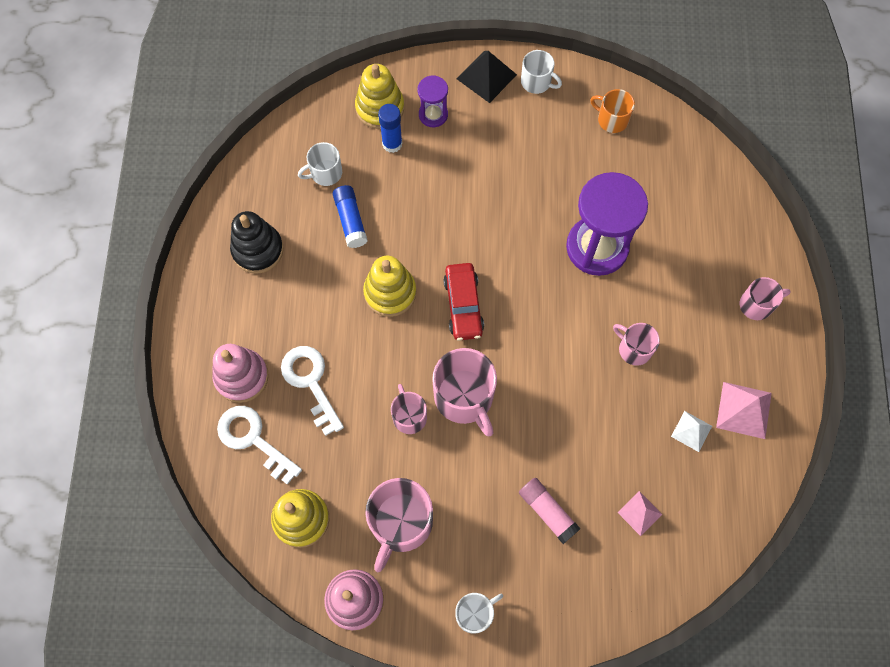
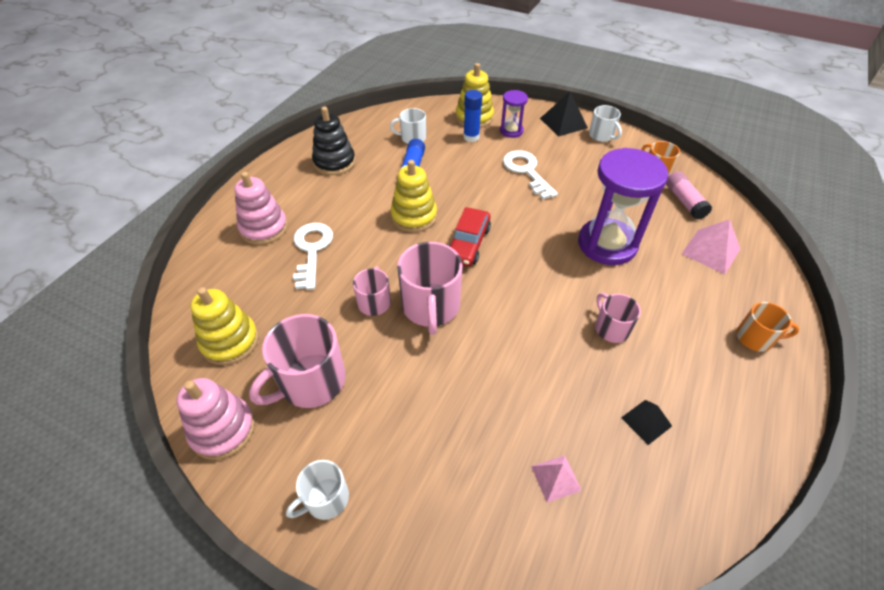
camera: 25 degrees right, 20 degrees down
white key [217,406,302,485] -> white key moved to [503,150,558,199]
white mug [455,593,503,634] -> white mug turned 150 degrees clockwise [286,460,349,520]
pink glue stick [519,478,581,544] -> pink glue stick moved to [666,171,712,220]
white pyramid [671,411,712,452] -> black pyramid [621,400,672,445]
pink pyramid [716,382,772,439] -> pink pyramid moved to [682,219,740,275]
pink mug [740,277,791,320] -> orange mug [736,302,800,352]

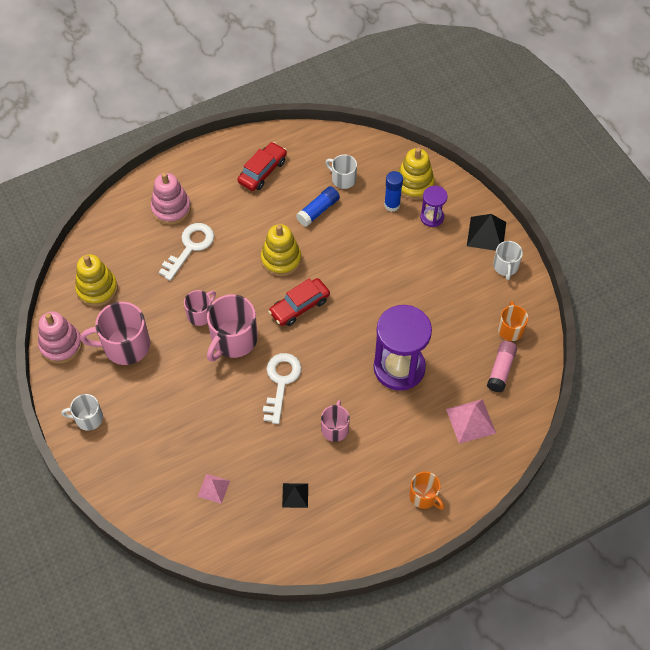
camera: 35 degrees right, 10 degrees up
black stacking toy [312,107,356,175] -> red car [238,142,287,191]
white key [503,150,558,199] -> white key moved to [263,353,302,424]

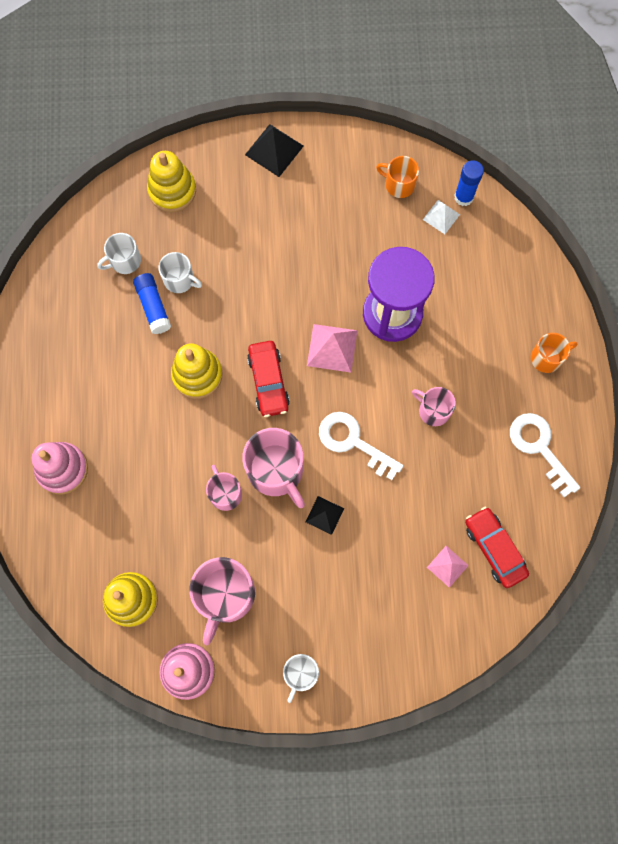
camera: 65 degrees left, 15 degrees up
white key [159,223,214,281] -> white key moved to [510,413,580,497]
red car [238,142,287,191] -> red car moved to [465,507,529,588]
black pyramid [282,483,308,508] -> black pyramid moved to [306,496,344,535]
blue glue stick [384,171,403,212] -> blue glue stick moved to [454,160,484,206]
purple hourglass [420,186,448,227] -> none
pink pyramid [446,399,496,444] -> pink pyramid moved to [307,324,358,373]
pink glue stick [487,341,517,392] -> white pyramid [423,200,460,234]
white mug [493,241,523,280] -> white mug moved to [158,252,202,293]

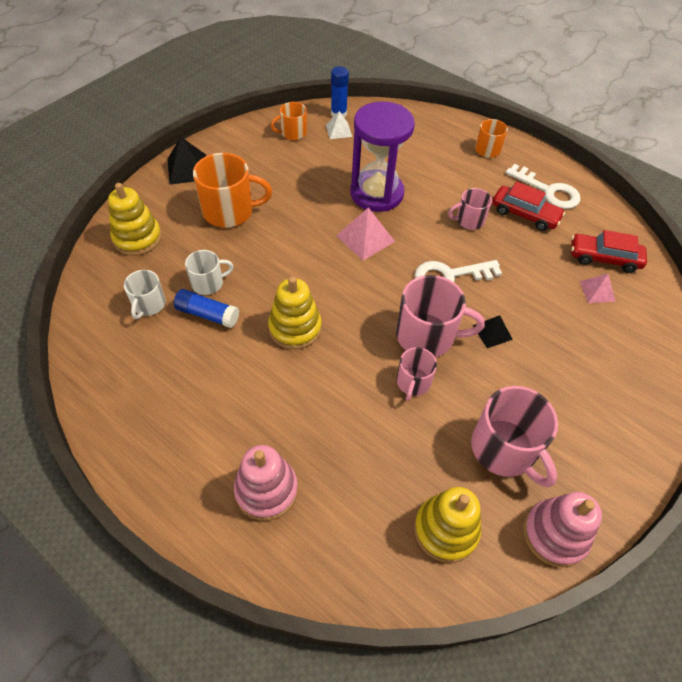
camera: 50 degrees left, 20 degrees down
pink mug [206,465,242,511] -> pink mug turned 90 degrees counterclockwise [397,347,437,401]
red car [247,341,290,417] -> red car moved to [492,181,565,231]
white mug [283,654,319,703] -> none
white key [510,413,580,497] -> white key turned 150 degrees counterclockwise [505,164,581,209]
none -> orange mug [193,153,272,227]

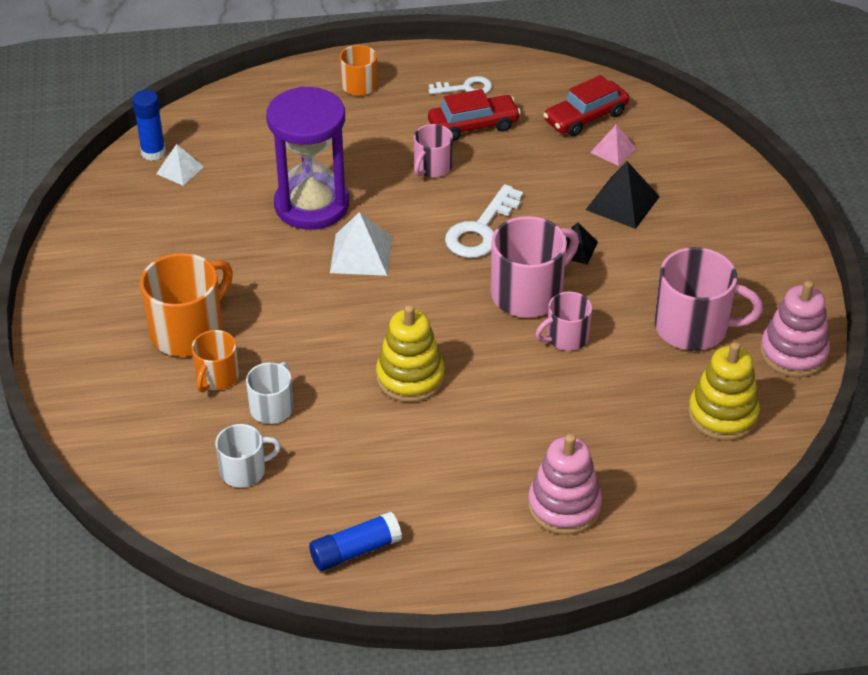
camera: 45 degrees left, 10 degrees down
yellow stacking toy [108,183,162,256] -> none
white mug [124,270,166,319] -> white mug turned 75 degrees counterclockwise [215,424,281,487]
black pyramid [167,137,206,185] -> black pyramid moved to [586,161,660,229]
blue glue stick [174,289,239,328] -> blue glue stick moved to [309,512,402,571]
orange mug [271,102,307,140] -> orange mug moved to [192,330,239,392]
pink pyramid [336,208,395,261] -> white pyramid [330,212,392,276]
pink mug [397,347,437,401] -> pink mug turned 90 degrees clockwise [536,292,592,351]
white key [505,164,581,209] -> white key [429,76,492,94], size x0.61

